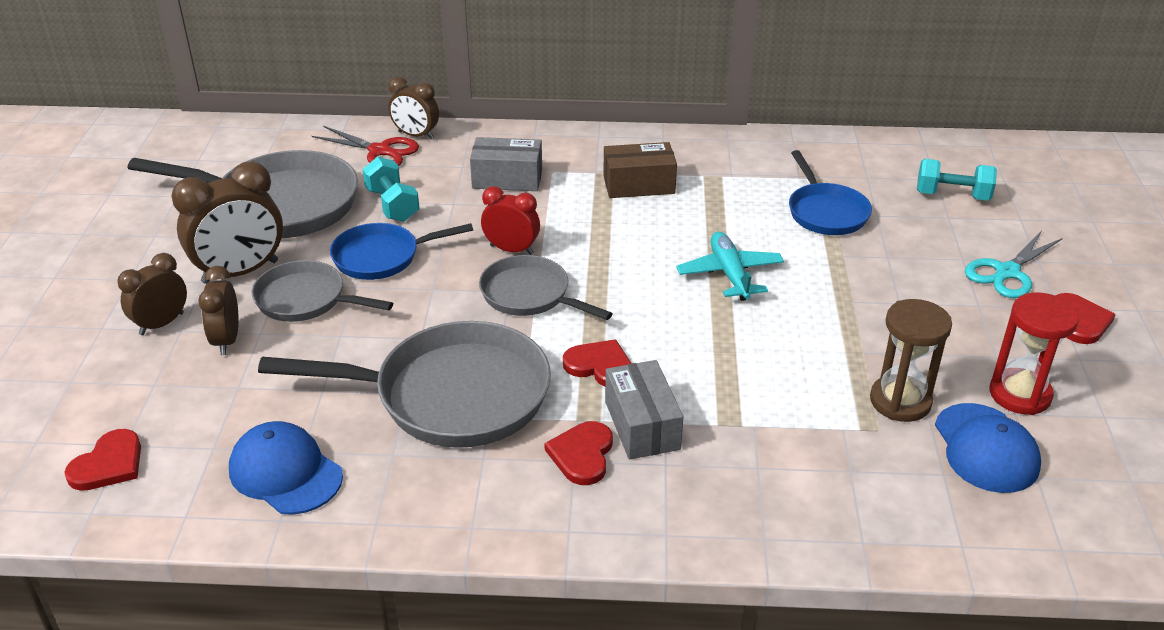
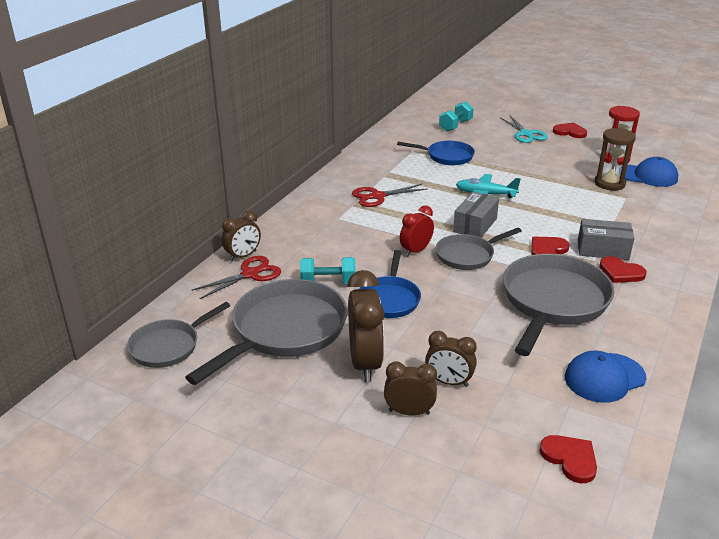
camera: 65 degrees left, 5 degrees down
brown clock [117,253,187,335] -> brown clock turned 120 degrees clockwise [384,361,437,415]
grey pan [252,260,393,322] -> grey pan moved to [127,302,230,368]
grey box [470,137,542,191] -> grey box moved to [453,192,499,237]
brown box [603,142,677,198] -> red scissors [352,184,427,207]

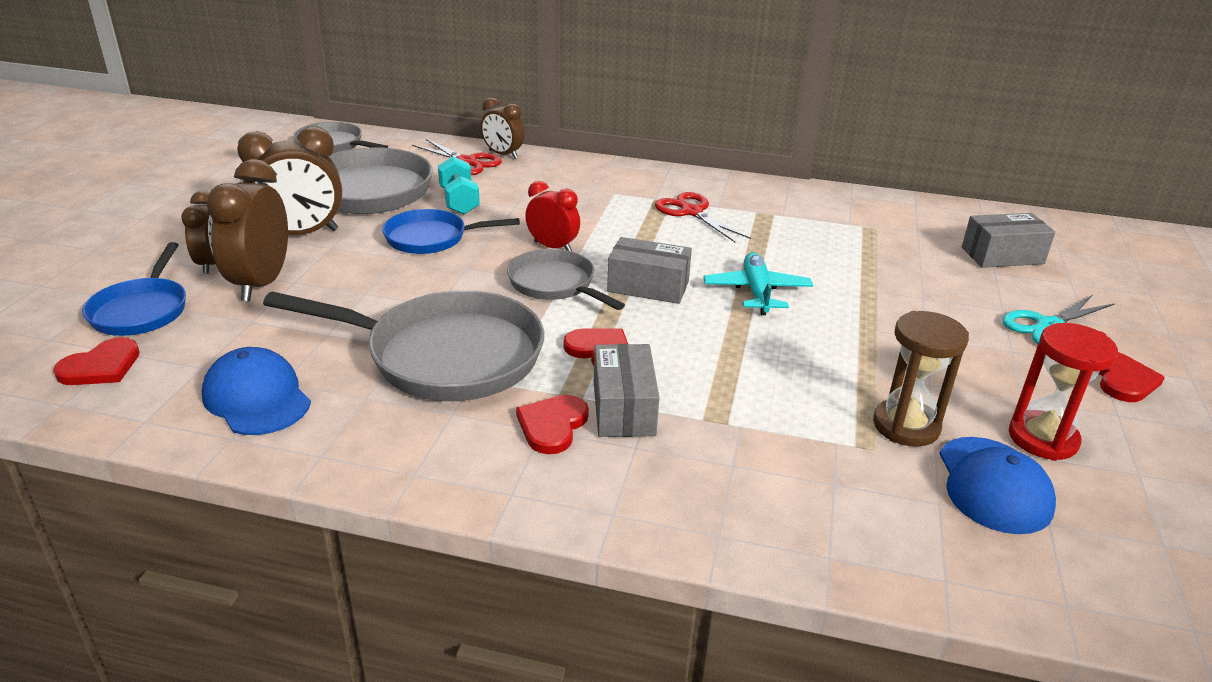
camera: 75 degrees right, 0 degrees up
blue pan [397,141,475,165] -> blue pan moved to [82,242,186,336]
brown clock [425,331,477,387] -> brown clock [206,159,288,301], size x1.64
turquoise dumbbell [439,102,474,132] -> grey box [962,213,1055,268]

